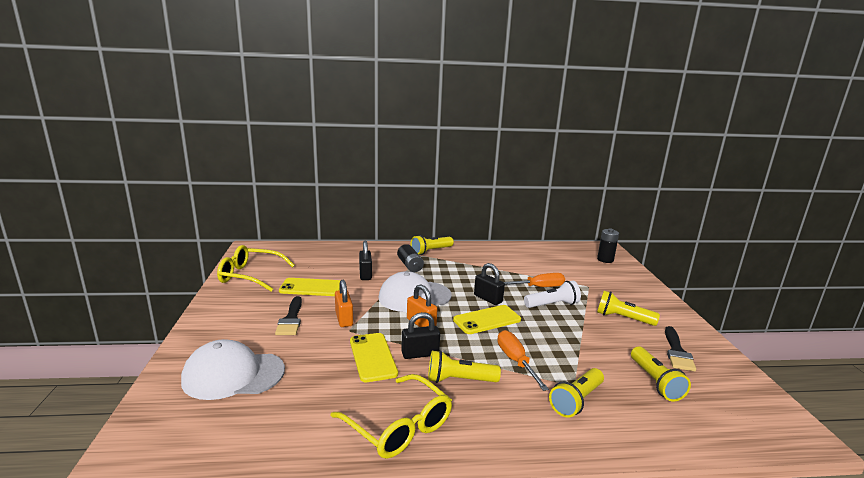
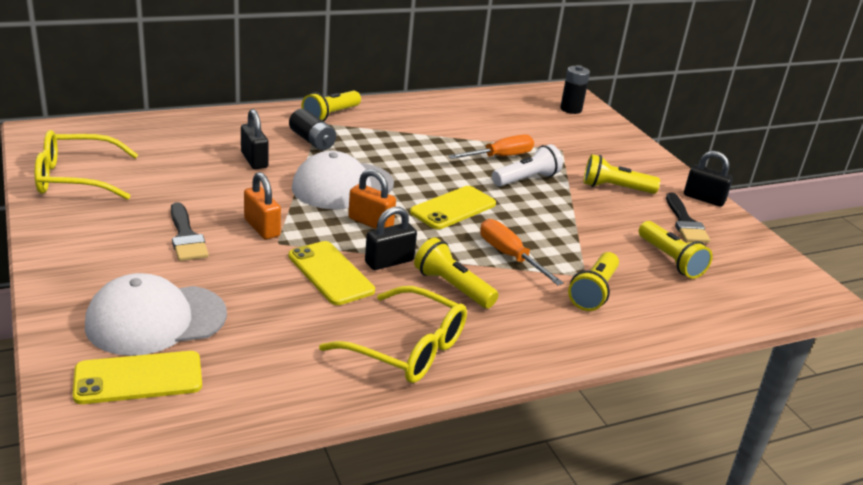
camera: 20 degrees left, 10 degrees up
yellow phone [279,278,340,296] -> yellow phone moved to [73,351,202,404]
yellow flashlight [428,350,501,383] -> yellow flashlight turned 60 degrees clockwise [414,238,499,309]
black padlock [474,263,505,305] -> black padlock moved to [684,151,733,207]

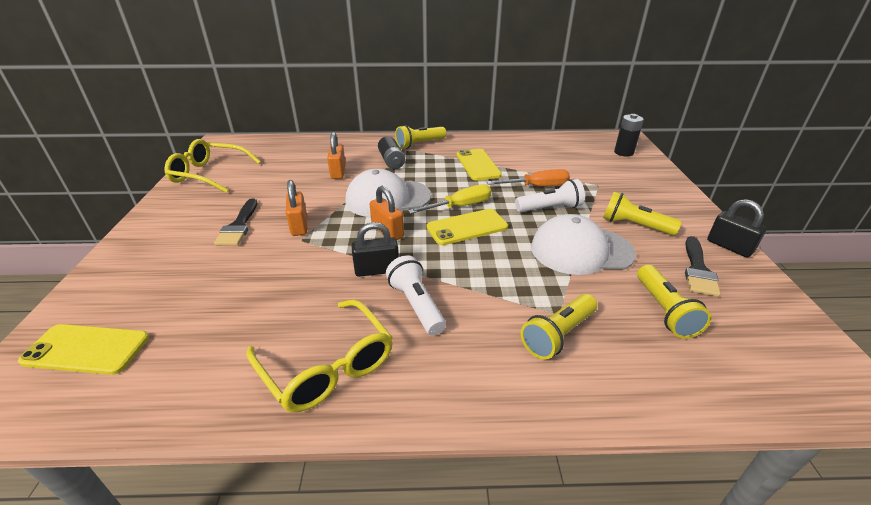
camera: 25 degrees right, 5 degrees up
white cap [85,273,227,356] -> white cap moved to [531,214,636,275]
black padlock [241,109,269,169] -> orange padlock [327,132,346,179]
yellow phone [288,241,375,305] -> yellow phone moved to [457,149,502,180]
yellow flashlight [414,238,499,309] -> white flashlight [386,255,446,335]
orange screwdriver [480,219,564,285] -> none
none -> yellow screwdriver [408,184,491,214]

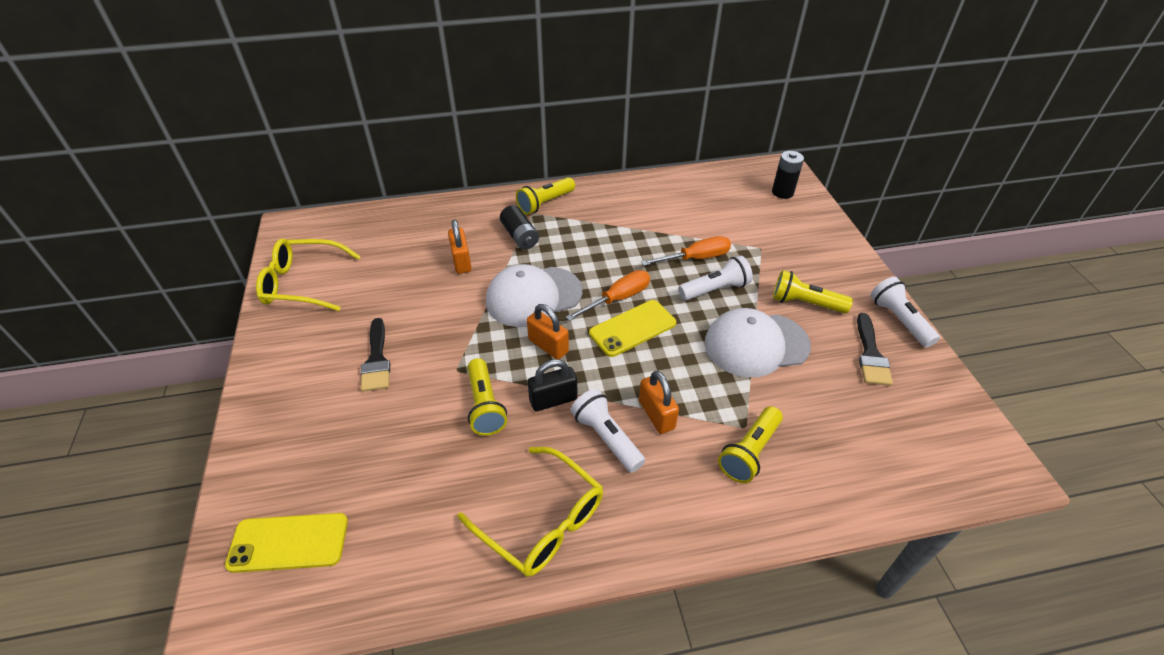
camera: 10 degrees left, 10 degrees up
orange padlock [286,180,307,236] -> orange padlock moved to [639,371,679,434]
yellow screwdriver [408,184,491,214] -> orange screwdriver [566,270,650,321]
yellow phone [457,149,502,180] -> none
yellow flashlight [637,265,712,339] -> yellow flashlight moved to [468,358,507,436]
black padlock [707,199,767,257] -> white flashlight [870,277,940,348]

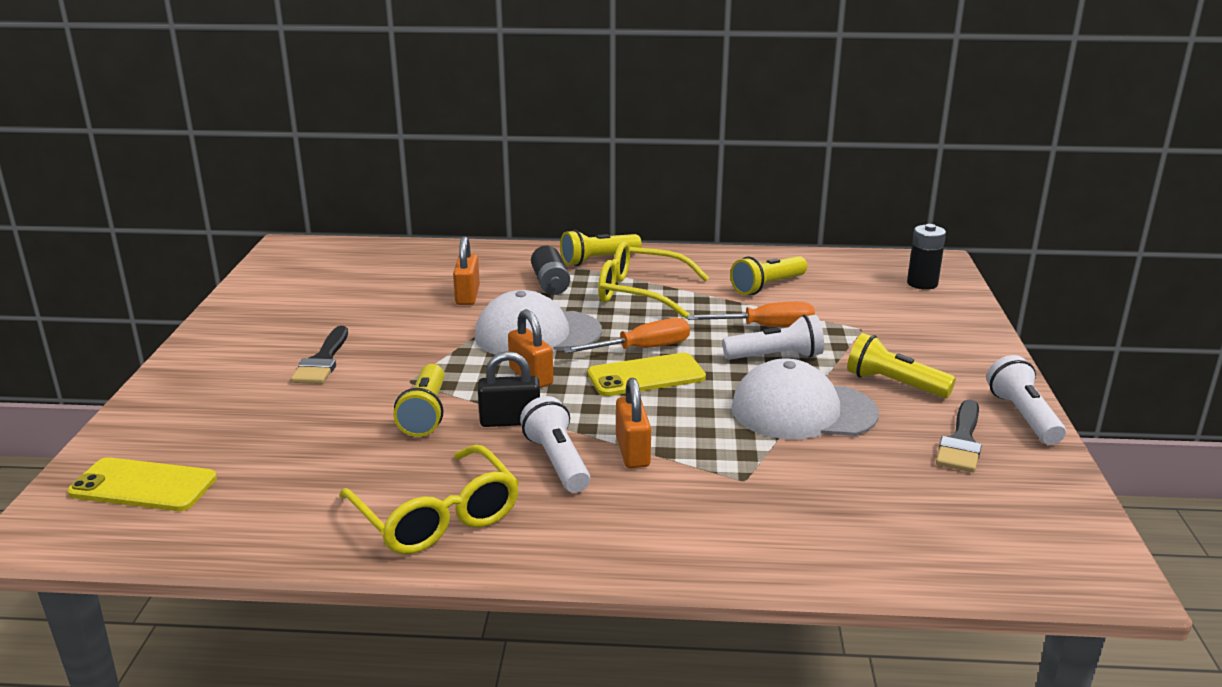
camera: 15 degrees right, 20 degrees down
yellow glasses [256,239,361,311] -> yellow glasses moved to [598,241,709,319]
yellow flashlight [718,406,783,483] -> yellow flashlight moved to [730,256,807,295]

